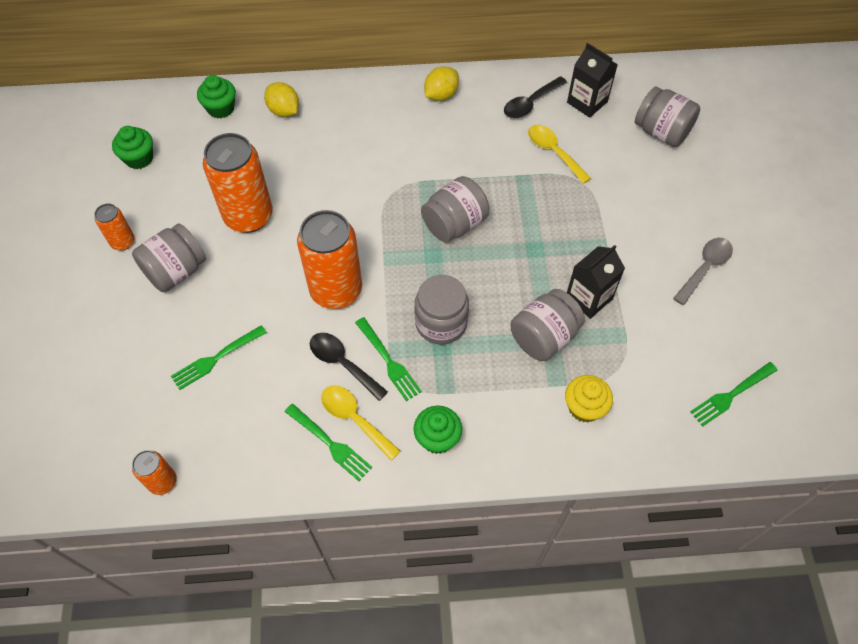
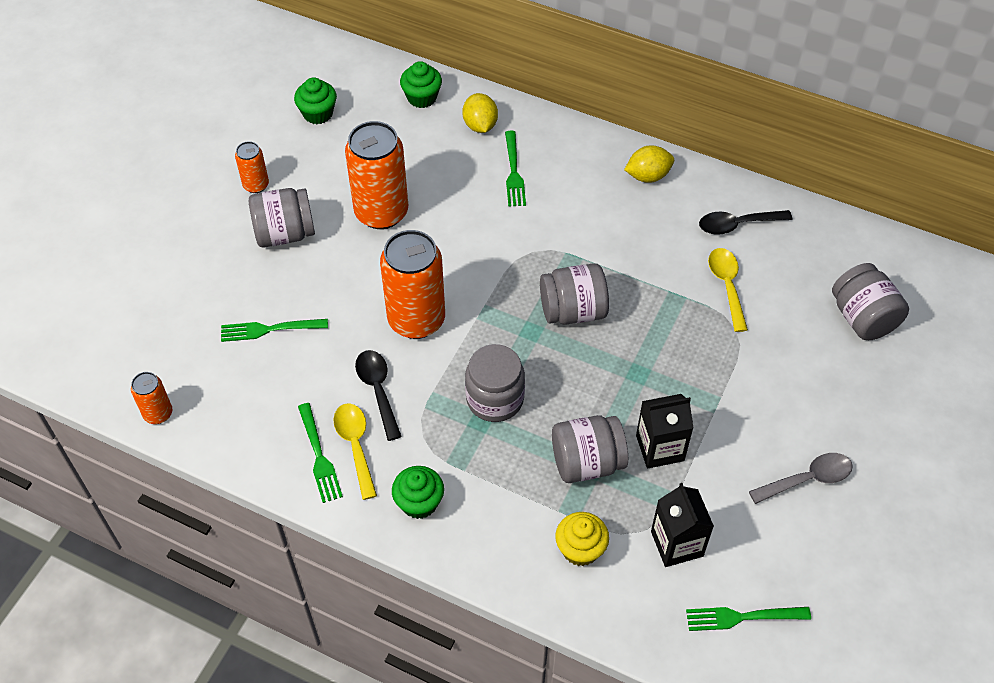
camera: 30 degrees right, 5 degrees down
green fork [355,317,422,401] -> green fork moved to [505,131,526,207]
black carton [567,43,618,118] -> black carton moved to [651,483,714,567]

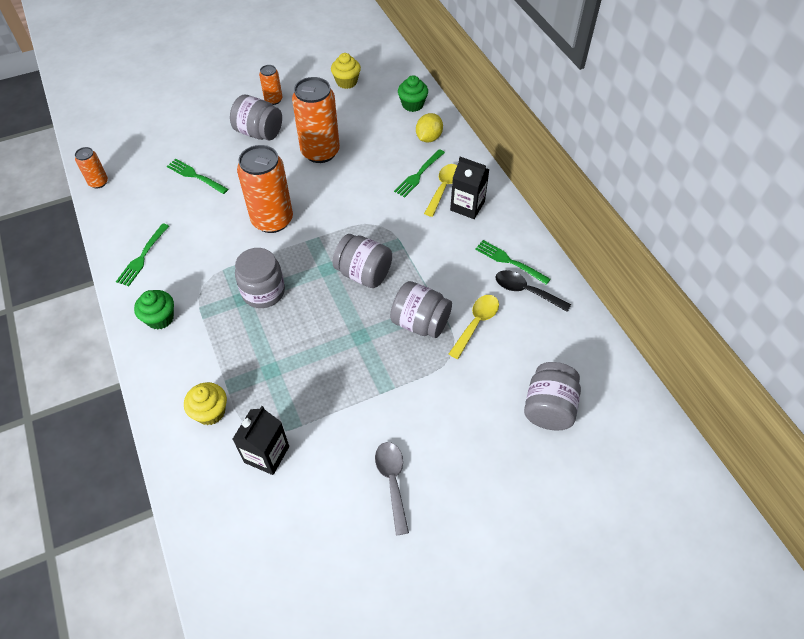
camera: 40 degrees right, 0 degrees up
green cupcake [294,77,337,124] -> yellow cupcake [331,53,361,89]
yellow spoon [333,403,377,500] -> yellow spoon moved to [424,164,457,217]
black spoon [355,350,402,441] -> none
grey jar [552,415,628,483] -> grey jar moved to [390,281,452,338]
yellow lemon [624,145,674,183] -> none
black carton [636,394,693,469] -> black carton moved to [450,157,490,219]
green fork [686,607,811,631] -> green fork moved to [475,240,551,285]
grey spoon [749,453,853,504] -> grey spoon turned 120 degrees counterclockwise [375,442,409,535]

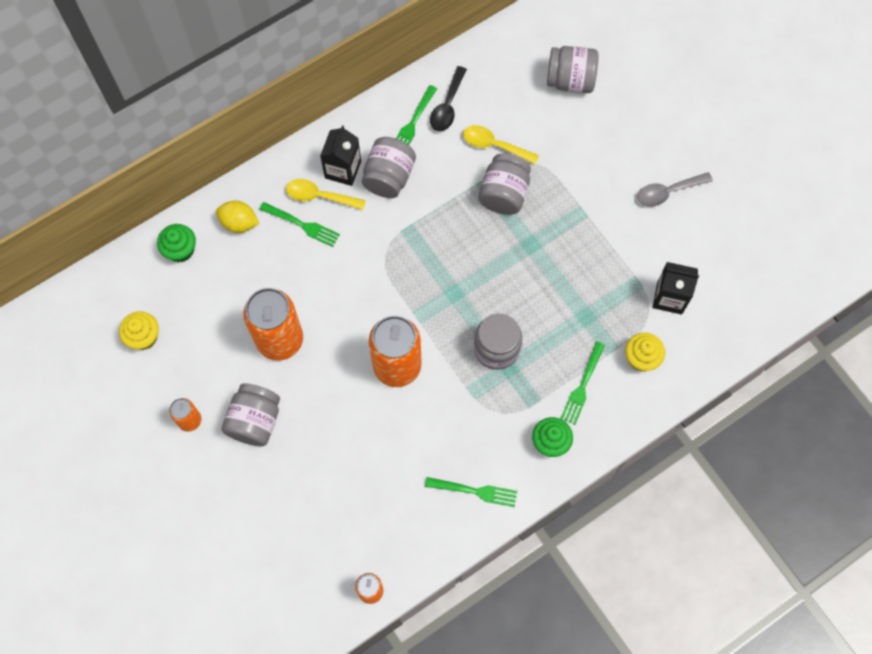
camera: 100 degrees left, 15 degrees up
green fork [167,159,228,194] -> green fork moved to [560,341,605,425]
grey jar [333,234,392,288] -> grey jar moved to [362,137,416,198]

